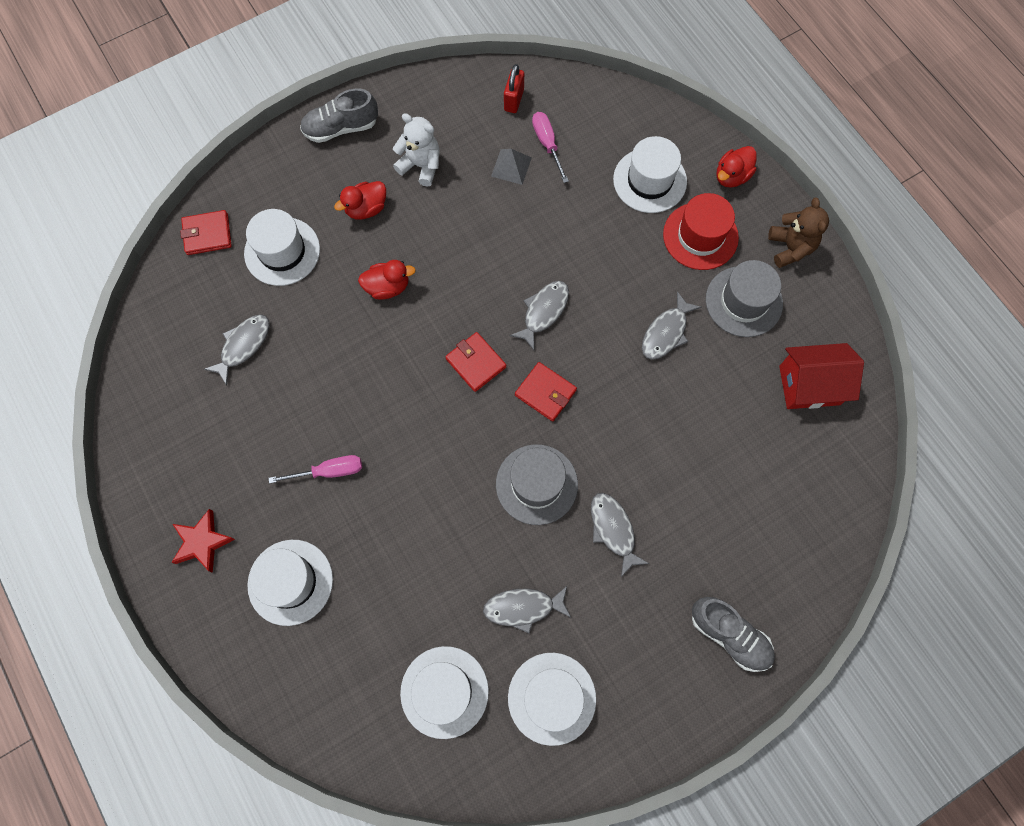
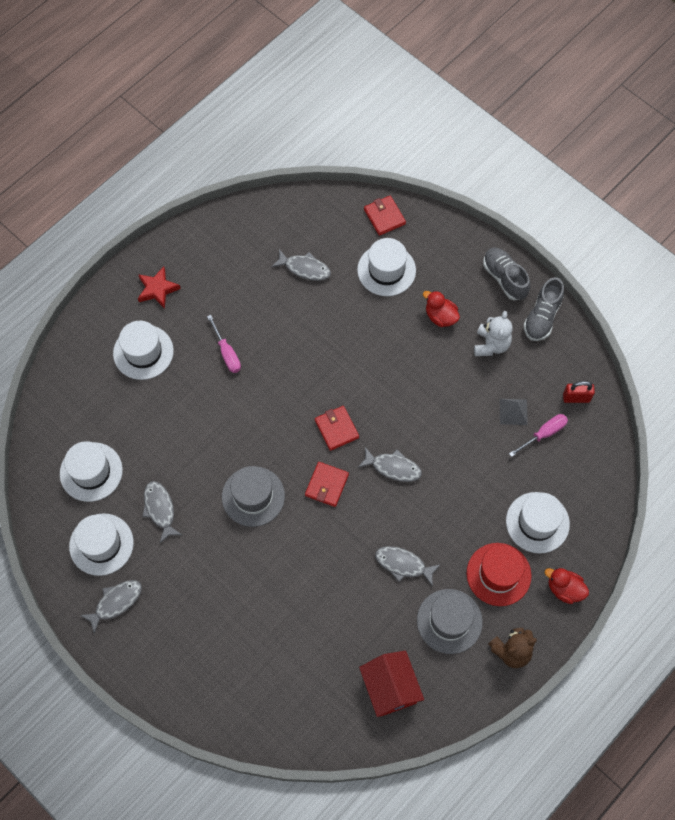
camera: 75 degrees right, 5 degrees down
red duck [358,260,416,300] -> none
red wallet [445,332,506,392] -> red wallet turned 60 degrees counterclockwise [315,406,359,451]
grey fish [591,493,649,577] -> grey fish moved to [80,580,142,634]
grey shoe [692,597,775,672] -> grey shoe moved to [523,277,564,341]

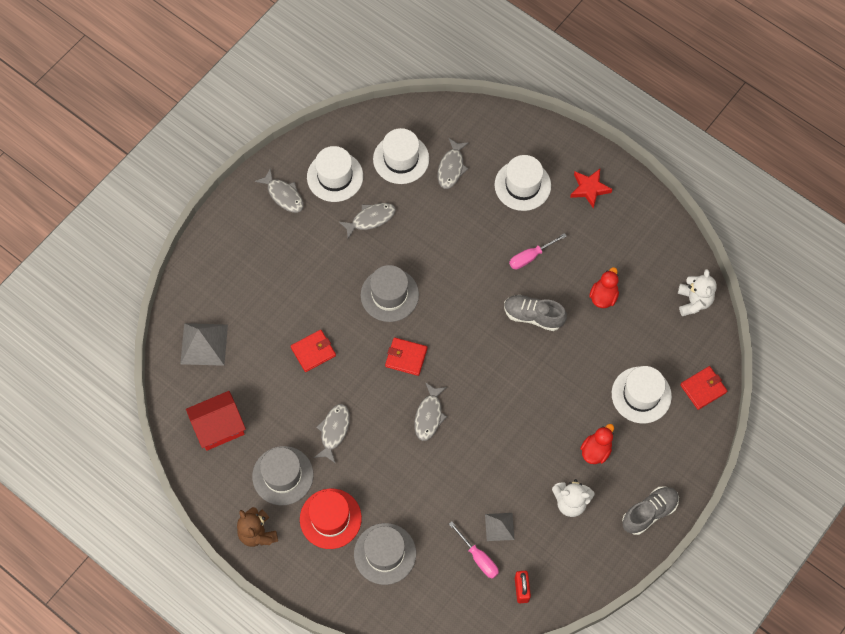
camera: 85 degrees right, 0 degrees up
grey fish [272,249,331,281] -> grey fish moved to [438,138,469,189]
red wallet [315,406,359,451] -> red wallet moved to [291,330,336,372]
white hat [506,492,570,554] -> grey hat [354,523,416,585]
grey shoe [523,277,564,341] -> grey shoe moved to [504,295,567,331]
red duck [545,568,589,604] -> red duck moved to [589,267,619,308]
none -> grey pyramid [180,323,228,366]
none -> white teddy bear [678,269,717,316]

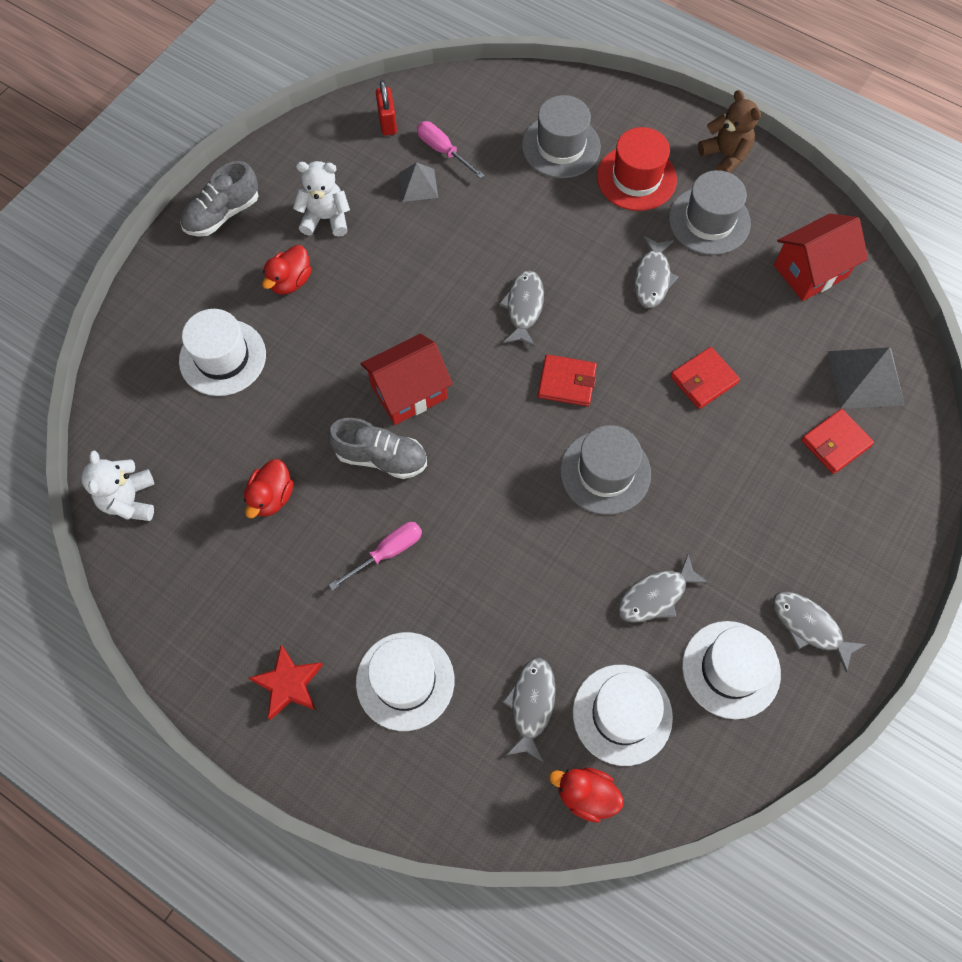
camera: 175 degrees right, 0 degrees up
red wallet [680,366,727,410] -> red wallet moved to [801,409,874,474]
none -> red house [360,334,453,425]
none -> red duck [549,767,623,823]

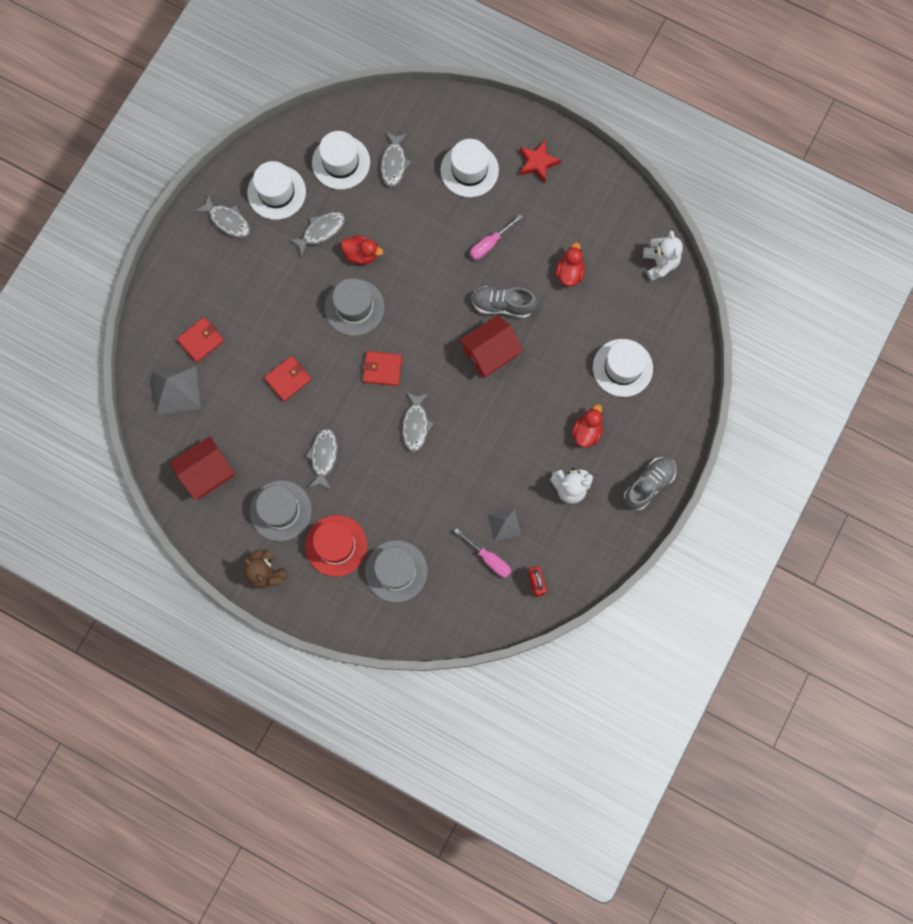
camera: 175 degrees right, 10 degrees up
red duck [549,767,623,823] -> red duck moved to [341,235,383,264]

